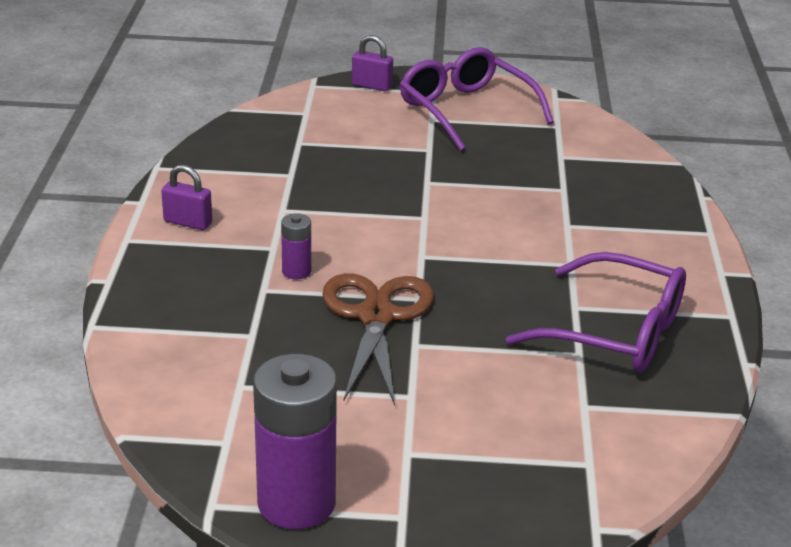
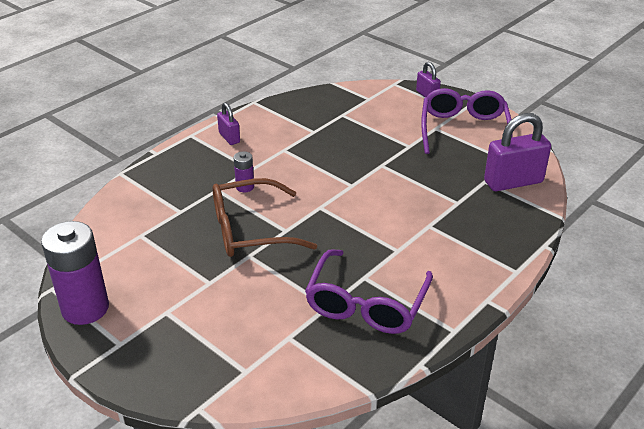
camera: 40 degrees right, 5 degrees up
brown scissors [322,273,434,406] -> brown glasses [213,178,317,257]
purple glasses [506,252,686,373] -> purple glasses turned 45 degrees clockwise [305,249,433,334]
none -> purple padlock [484,113,551,191]

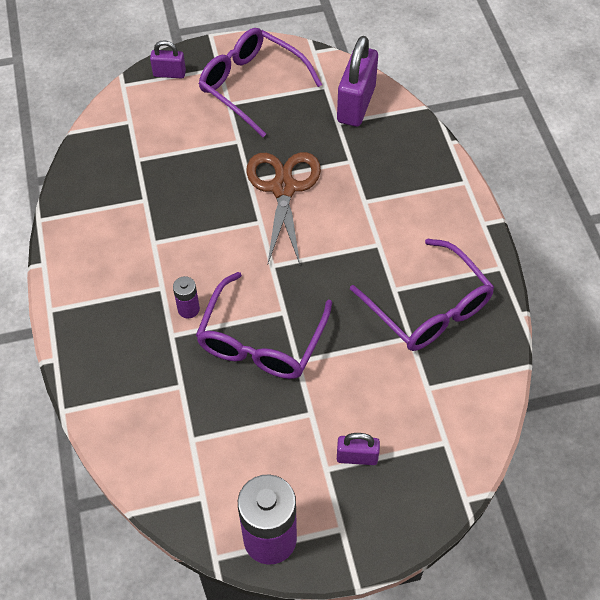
camera: 55 degrees left, 20 degrees up
brown glasses [213,178,317,257] -> purple glasses [196,272,332,379]
purple padlock [217,102,240,145] -> purple padlock moved to [337,433,380,465]
none -> brown scissors [246,152,321,266]

